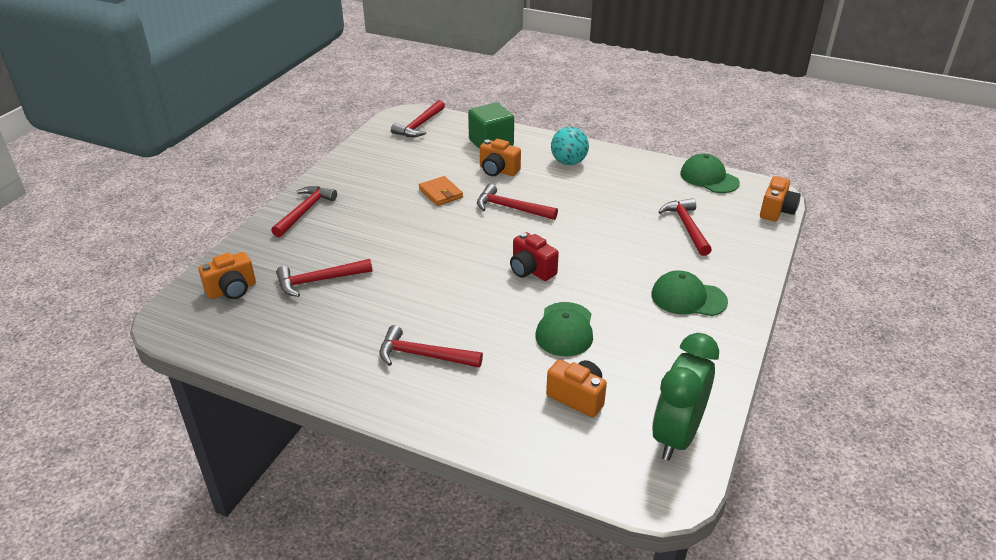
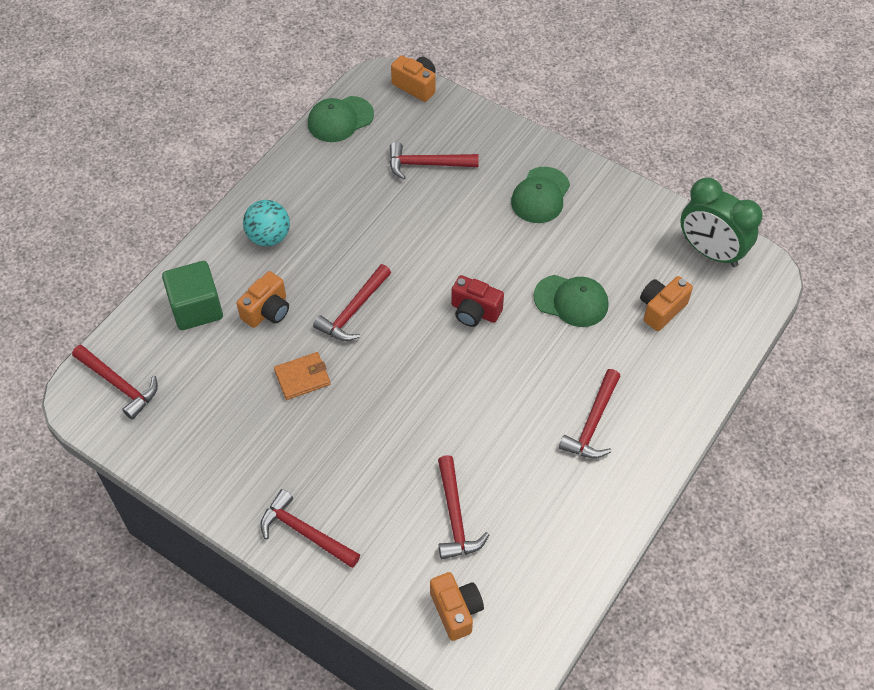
camera: 80 degrees left, 20 degrees up
red camera [510,232,559,281] -> red camera turned 60 degrees clockwise [451,275,504,327]

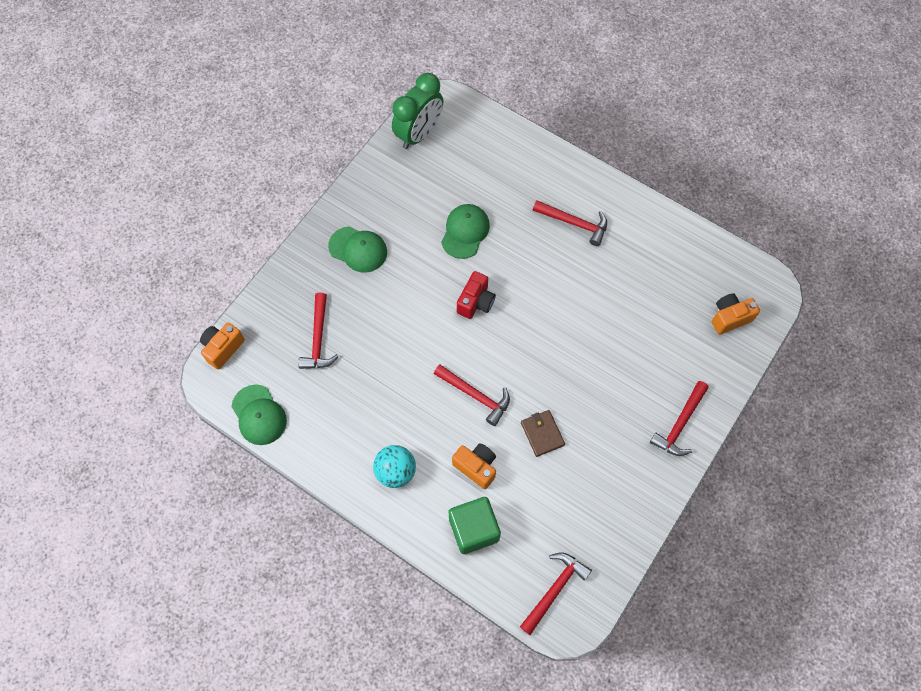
camera: 90 degrees left, 10 degrees up
orange wallet [274,352,331,400] -> brown wallet [521,410,565,457]
red hammer [438,455,489,559] -> none
orange camera [640,276,693,331] -> none

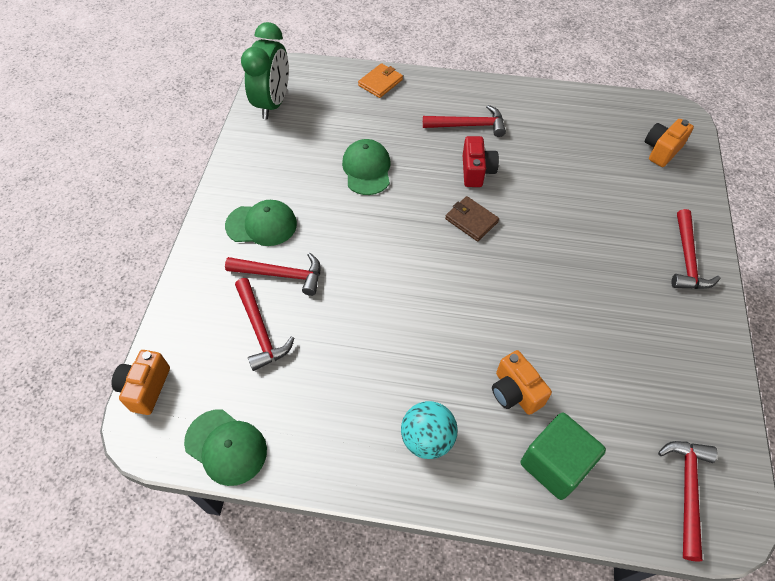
camera: 25 degrees left, 10 degrees down
red hammer [434,364,510,426] -> red hammer moved to [225,253,320,296]
orange camera [452,443,496,489] -> orange camera turned 135 degrees counterclockwise [492,350,552,415]
red camera [457,271,496,319] -> red camera moved to [463,136,499,187]
brown wallet [521,410,565,457] -> brown wallet moved to [445,196,499,241]
none -> orange wallet [358,63,403,98]

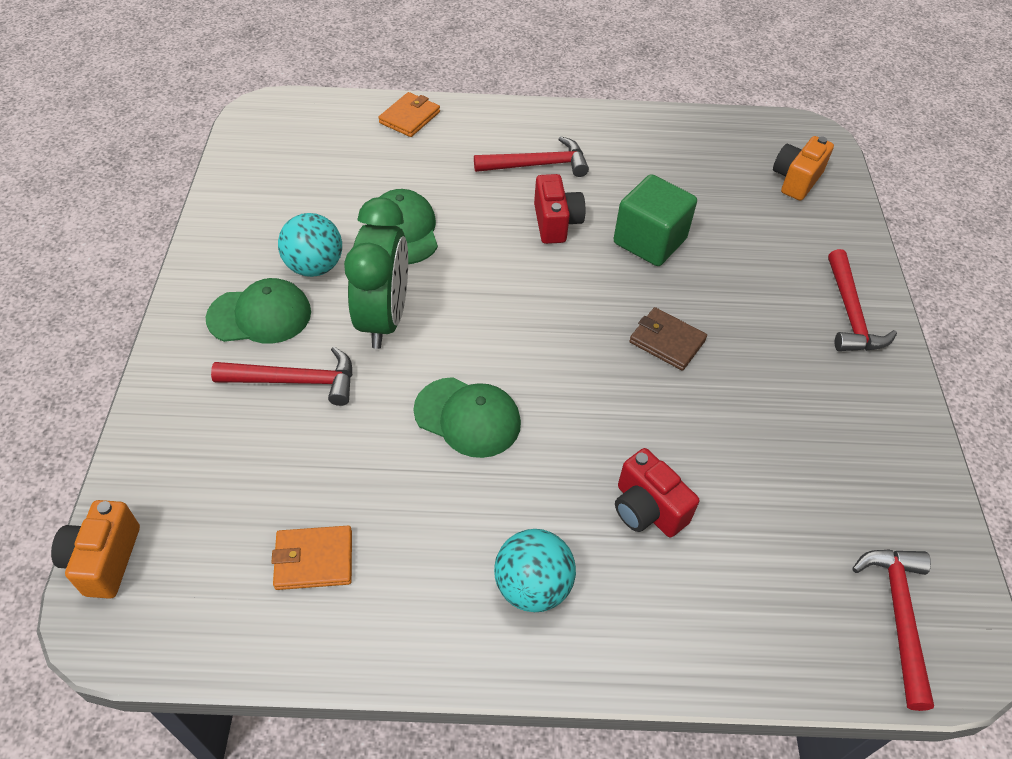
camera: 10 degrees left, 5 degrees down
green cap [184,409,267,486] -> green cap moved to [414,377,521,458]
red hammer [235,278,294,371] -> none
green clock [241,22,289,119] -> green clock moved to [344,197,408,349]
brown wallet [445,196,499,241] -> brown wallet moved to [629,307,707,371]
orange camera [492,350,552,415] -> red camera [615,448,699,537]
green cube [520,413,606,500] -> green cube moved to [614,174,697,266]
none -> orange wallet [271,526,352,590]
none -> turquoise ball [278,213,342,277]

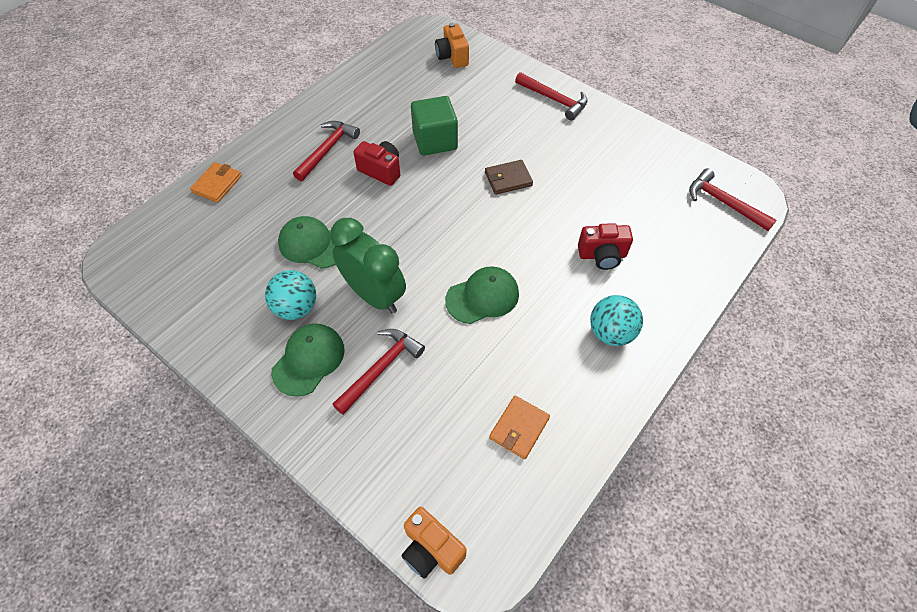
camera: 50 degrees left, 5 degrees up
orange wallet [379,92,440,137] -> orange wallet turned 45 degrees clockwise [190,162,242,203]

